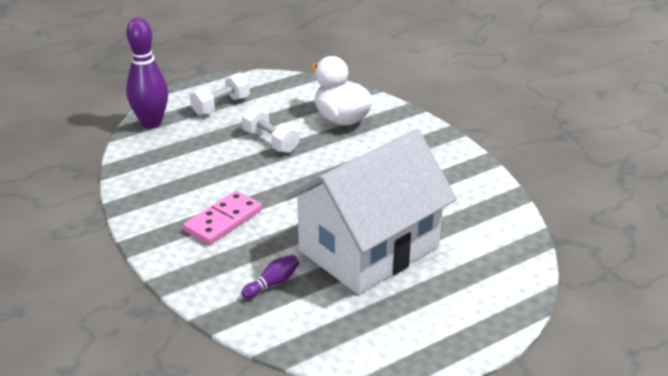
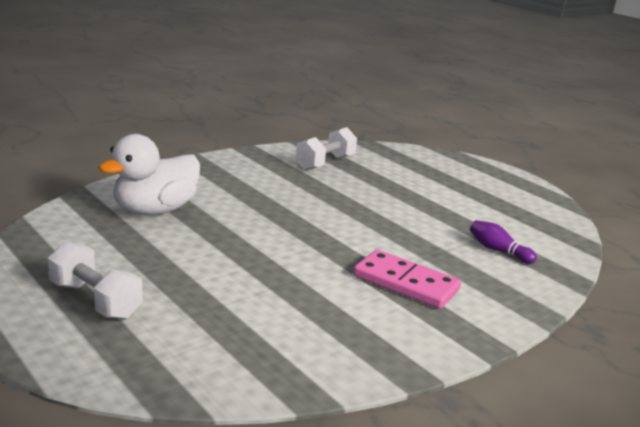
camera: 100 degrees left, 10 degrees down
purple bowling pin [126,18,168,128] -> none
white dumbbell [242,105,299,153] -> white dumbbell moved to [296,127,357,170]
white house [285,129,457,295] -> none

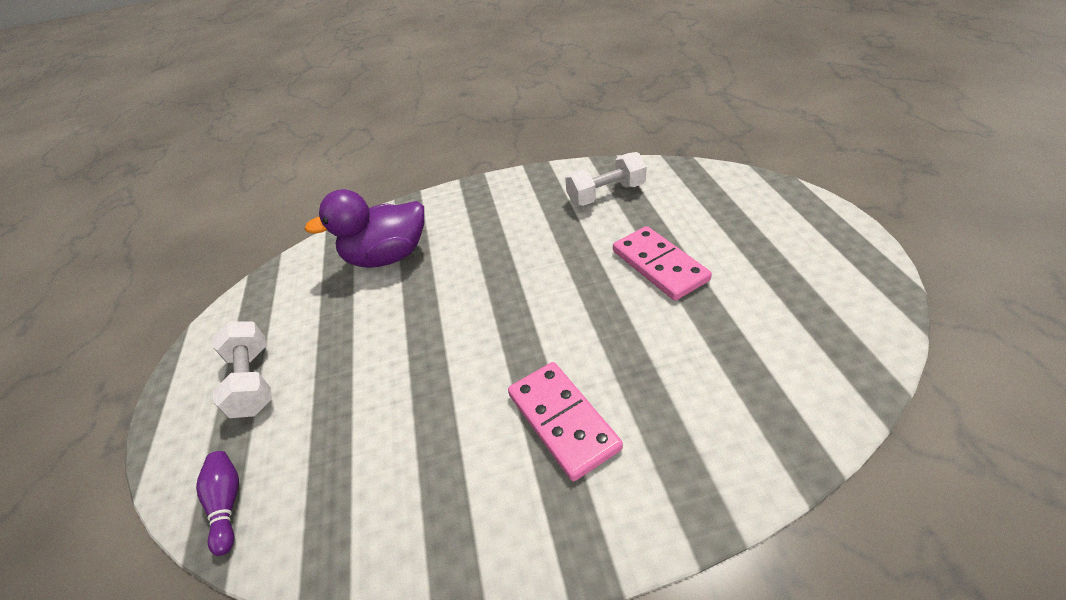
camera: 35 degrees right, 20 degrees up
white duck [98,134,200,215] -> purple duck [305,189,424,268]
purple bowling pin [470,220,537,264] -> purple bowling pin moved to [196,451,239,556]
none -> pink domino [613,226,712,301]

